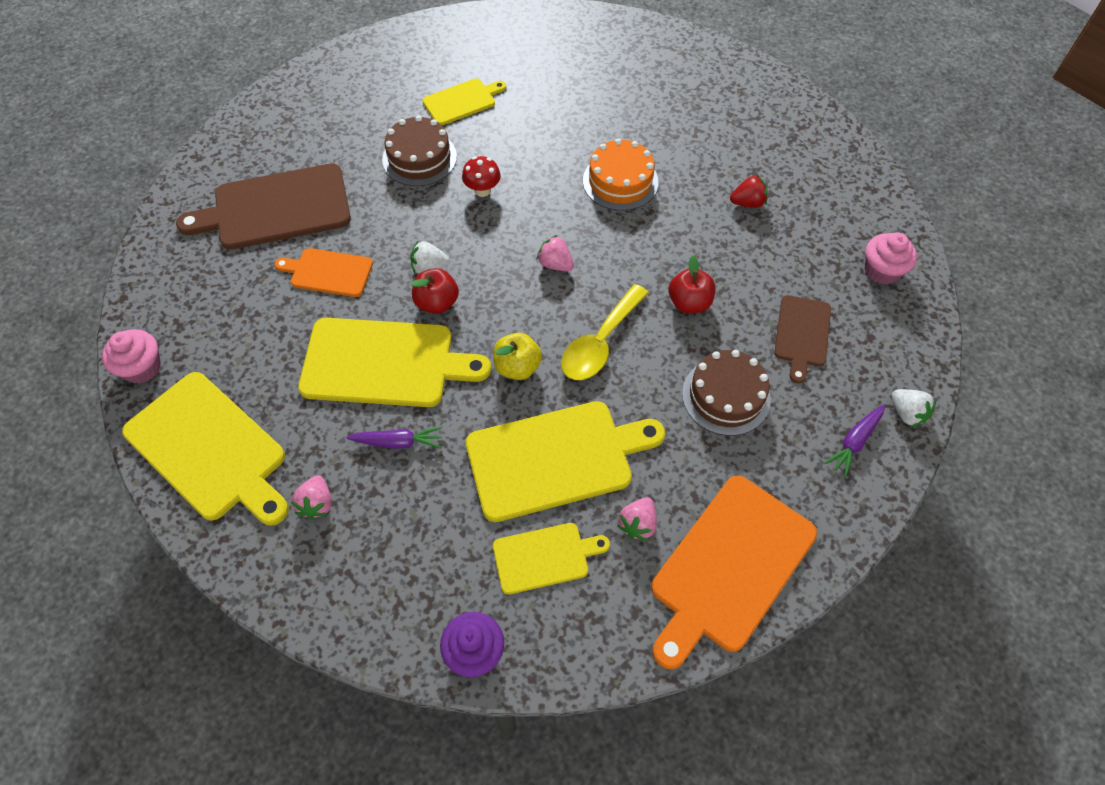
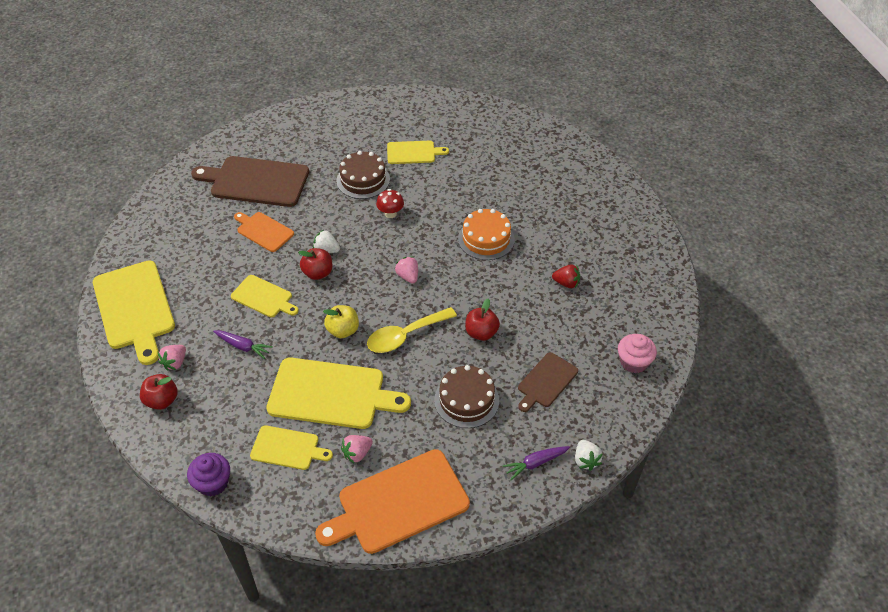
camera: 25 degrees right, 10 degrees down
pink cupcake [102,329,161,384] -> none
yellow cutting board [298,318,491,407] -> yellow cutting board [231,275,299,317], size x0.55
none -> red apple [140,374,178,410]

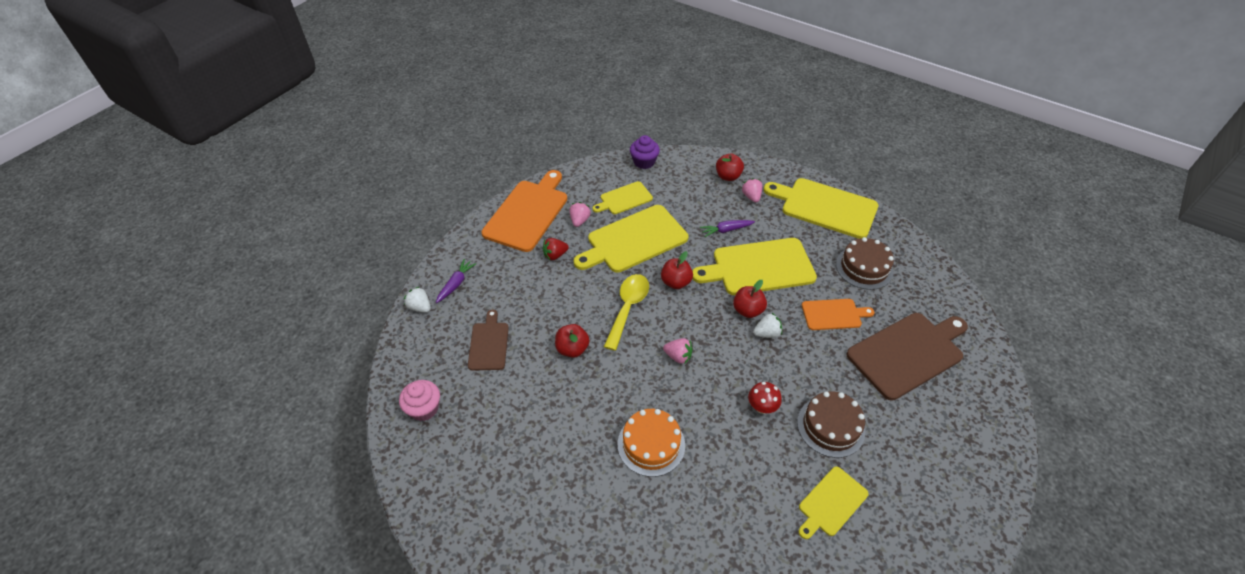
camera: 140 degrees right, 0 degrees up
yellow cutting board [231,275,299,317] -> yellow cutting board [692,238,817,295], size x1.82
yellow apple [323,305,359,338] -> red apple [661,251,693,289]
brown cake [434,365,499,428] -> brown cake moved to [836,237,894,290]
red strawberry [552,264,580,288] -> red strawberry moved to [543,238,569,260]

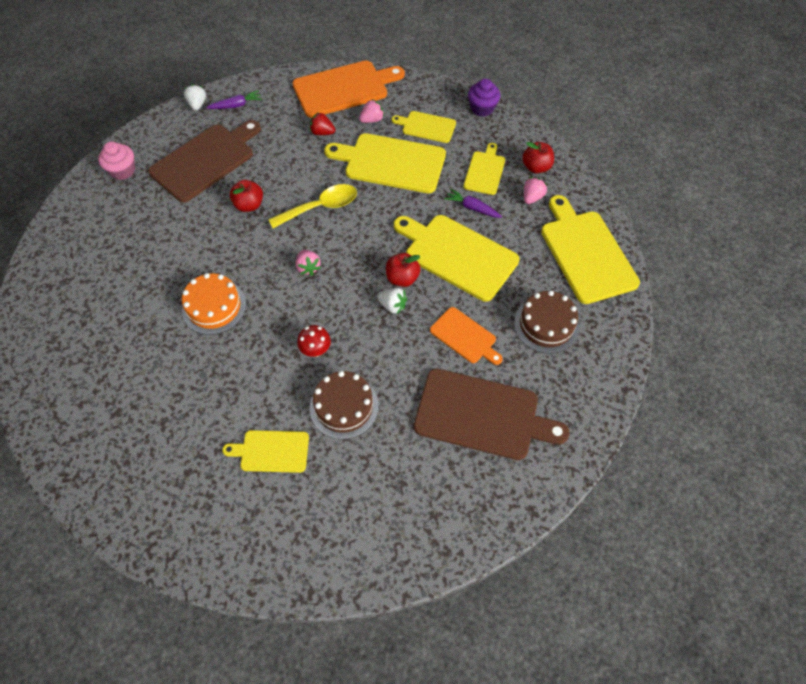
camera: 45 degrees right, 10 degrees up
brown cutting board [468,309,509,371] -> brown cutting board [148,120,261,202], size x1.82
red apple [661,251,693,289] -> none
none -> yellow cutting board [464,143,505,195]

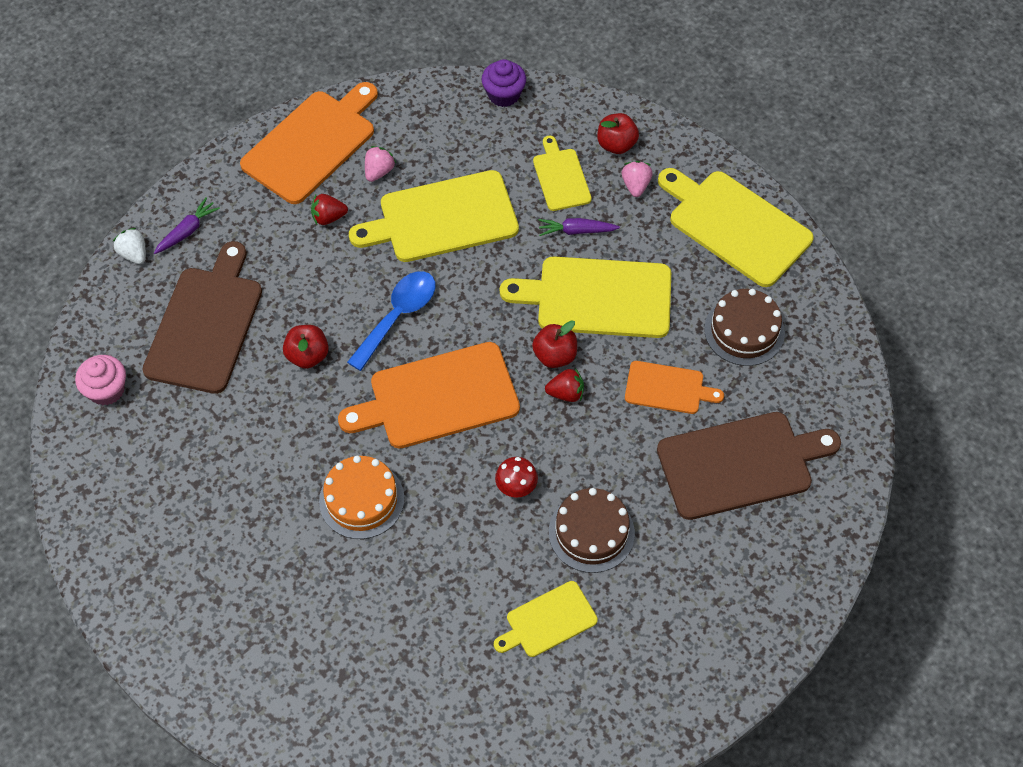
camera: 30 degrees left, 0 degrees up
yellow spoon [268,184,357,228] -> blue spoon [347,271,435,371]
pink strawberry [296,250,321,276] -> orange cutting board [338,342,520,449]
white strawberry [377,288,407,314] -> red strawberry [545,368,584,402]
yellow cutting board [391,111,456,143] -> none

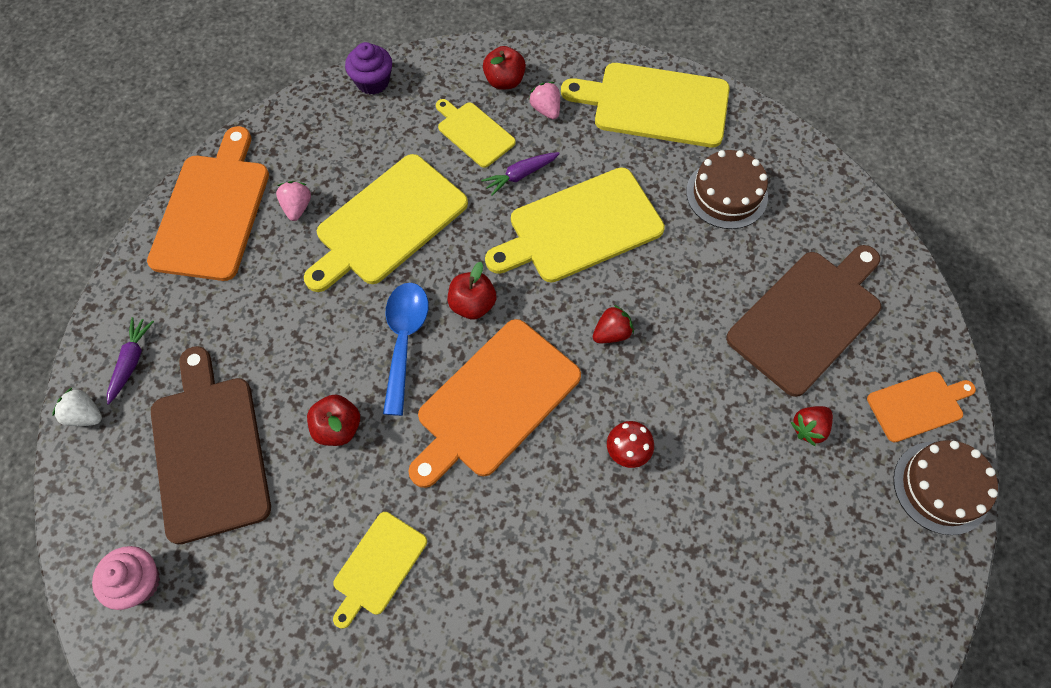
camera: 30 degrees left, 5 degrees up
red strawberry [311,194,348,225] -> red strawberry moved to [791,406,833,446]
orange cake [319,456,404,539] -> none
yellow cutting board [494,581,598,657] -> yellow cutting board moved to [333,512,427,629]
red apple [532,320,577,368] -> red apple moved to [447,262,496,319]
brown cake [549,488,635,573] -> brown cake moved to [893,440,998,535]
orange cutting board [625,361,724,414] -> orange cutting board moved to [867,372,976,443]

